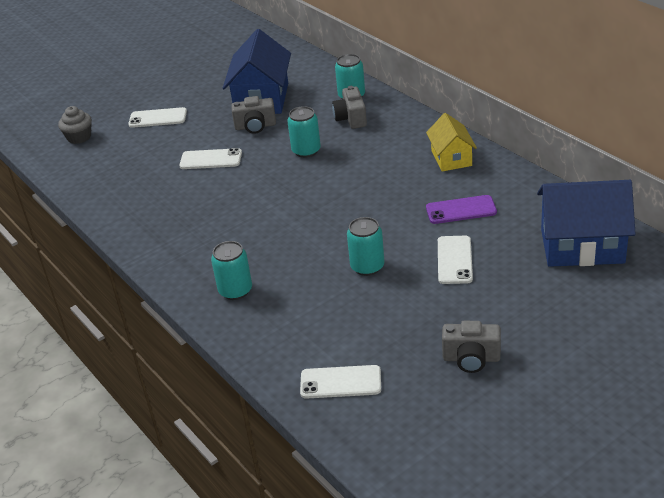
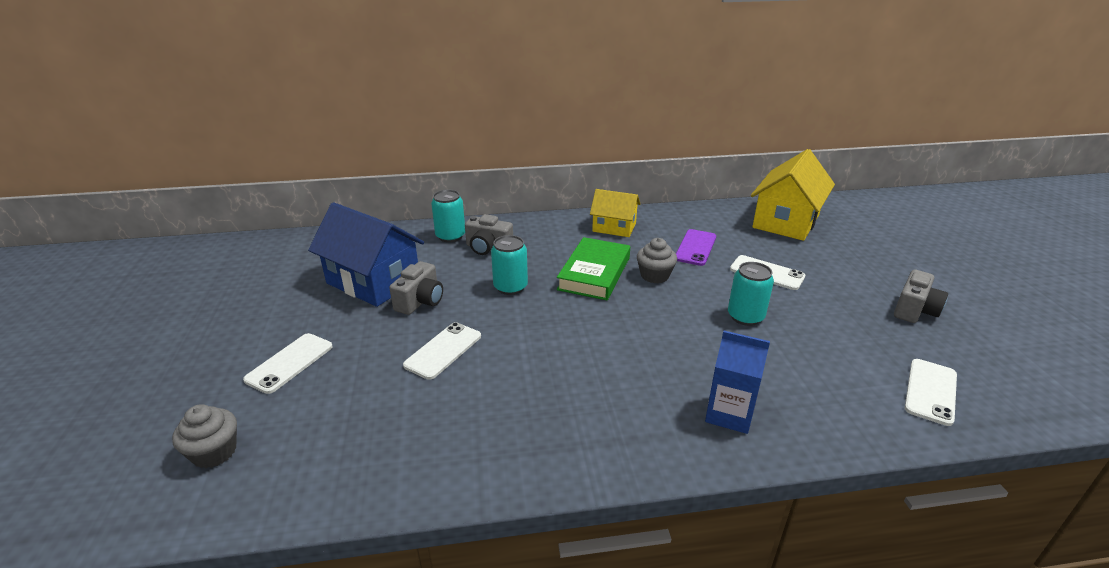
camera: 65 degrees left, 5 degrees down
turquoise can [211,241,252,300] -> blue carton [705,331,770,434]
blue house [537,180,636,267] -> yellow house [751,149,835,241]
none -> green book [557,237,630,300]
none -> grey cupcake [637,238,677,283]

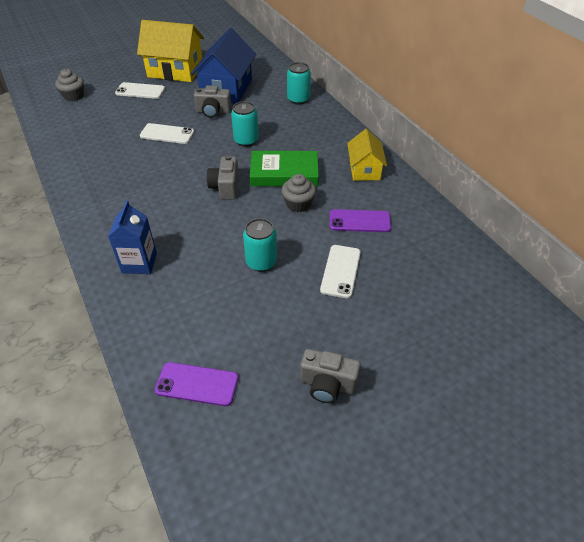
camera: 70 degrees right, 15 degrees up
grey camera [465,214,513,255] -> grey camera moved to [207,155,239,200]
yellow house [751,149,835,241] -> yellow house moved to [137,20,204,82]
white phone [905,359,957,426] -> purple phone [155,362,238,406]

